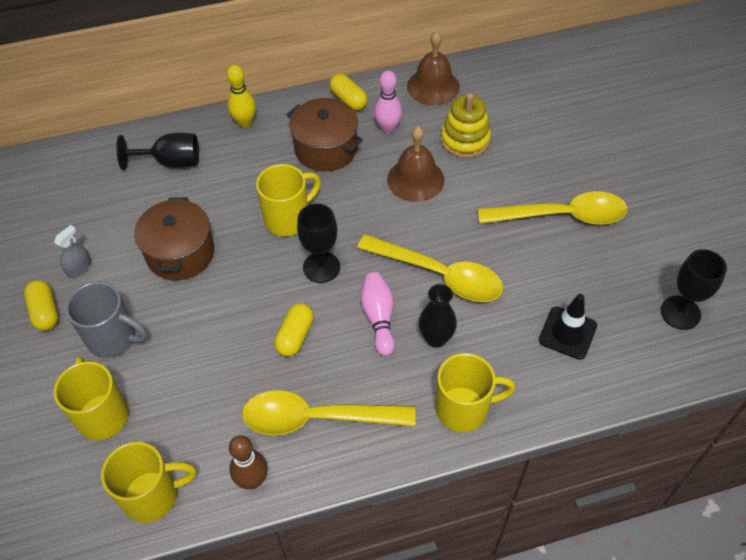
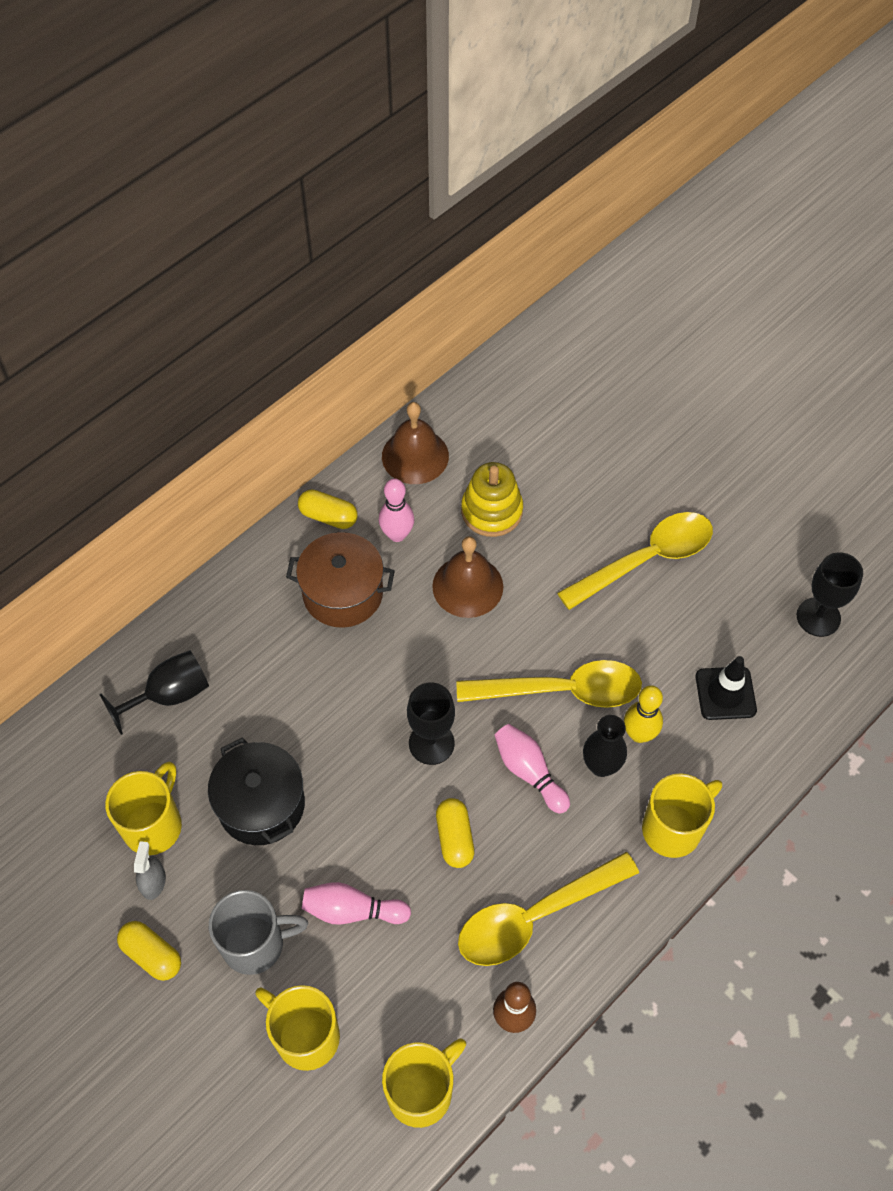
camera: 30 degrees left, 5 degrees up
brown pot [134,197,214,281] -> black pot [208,737,305,845]
yellow bowling pin [227,65,256,128] -> yellow bowling pin moved to [624,685,663,743]
yellow mug [256,164,321,236] -> yellow mug moved to [105,762,182,855]
none -> pink bowling pin [301,882,411,925]

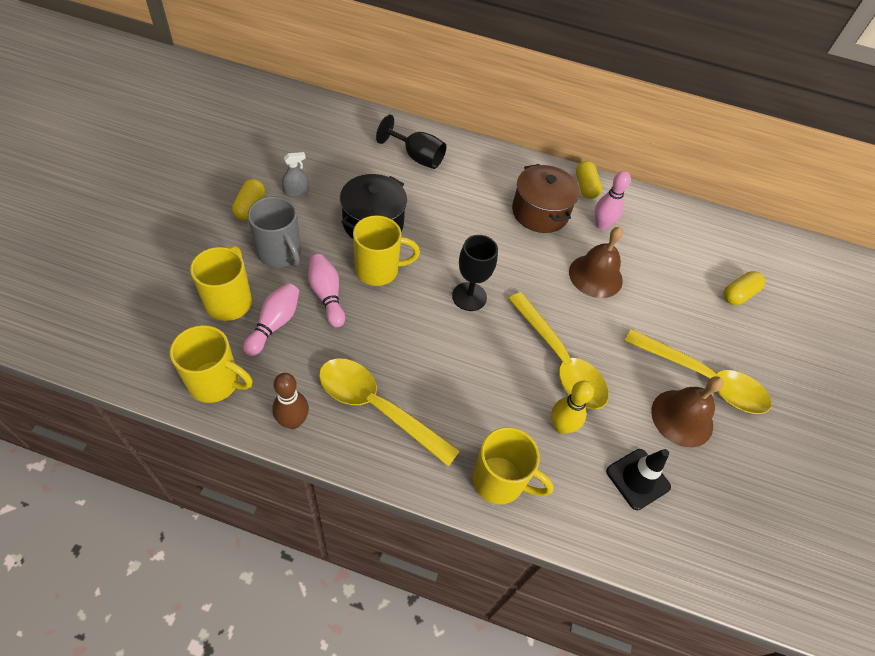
camera: 55 degrees right, 5 degrees down
yellow mug [105,762,182,855] -> yellow mug moved to [353,215,420,286]
brown bell [382,402,449,484] -> brown bell moved to [651,376,724,447]
yellow capsule [436,798,474,868] -> yellow capsule moved to [723,271,765,305]
yellow stacking toy [461,462,523,537] -> none
pink bowling pin [494,724,570,814] -> pink bowling pin moved to [243,283,299,356]
black vase [583,715,627,777] -> none
black goblet [797,552,863,637] -> none

